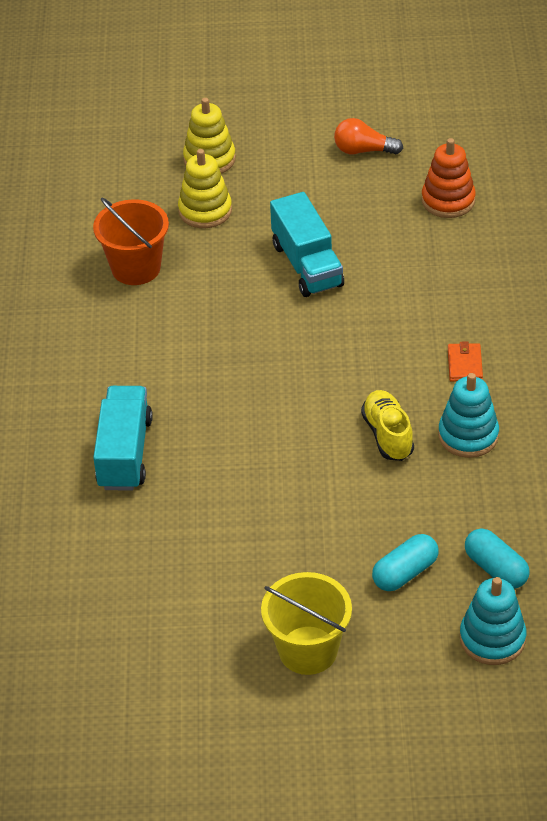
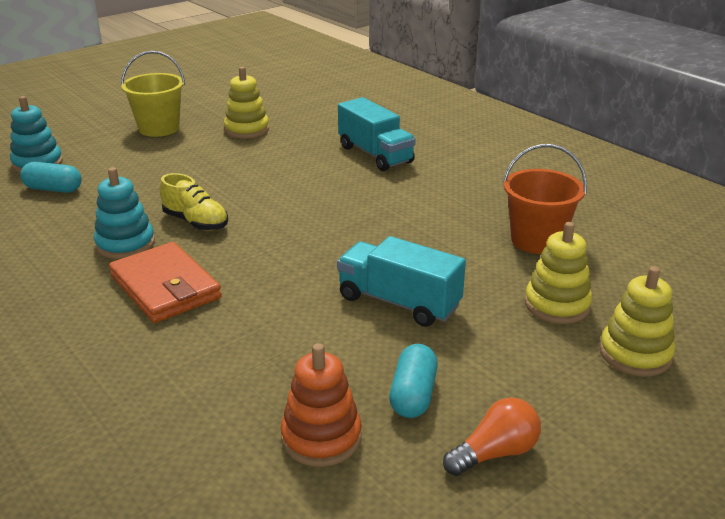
camera: 140 degrees right, 15 degrees down
turquoise capsule [372,534,439,591] -> turquoise capsule moved to [389,344,438,418]
orange wallet [448,342,483,382] -> orange wallet [109,242,222,323], size x2.08
none -> yellow stacking toy [224,67,269,139]

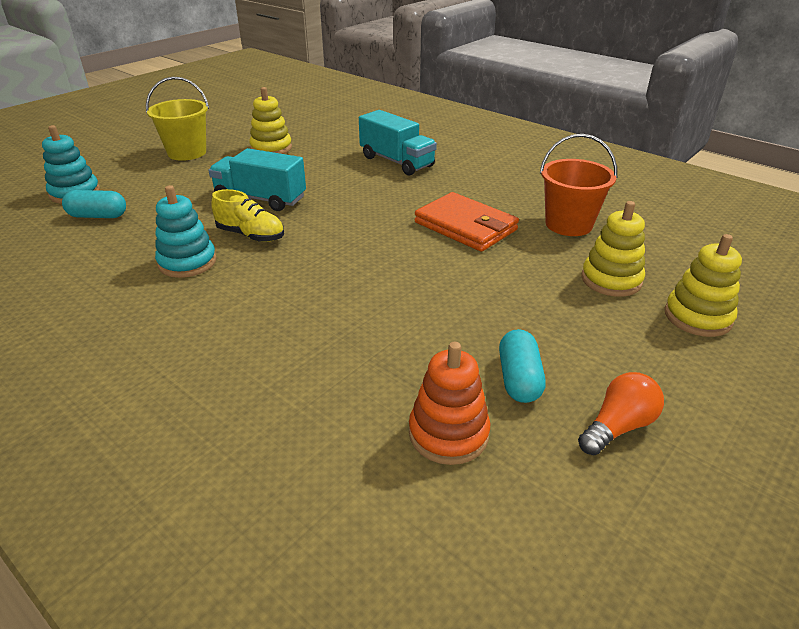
camera: 10 degrees left, 5 degrees up
orange wallet [109,242,222,323] -> orange wallet moved to [415,192,519,252]
turquoise truck [337,236,466,327] -> turquoise truck moved to [208,148,306,211]

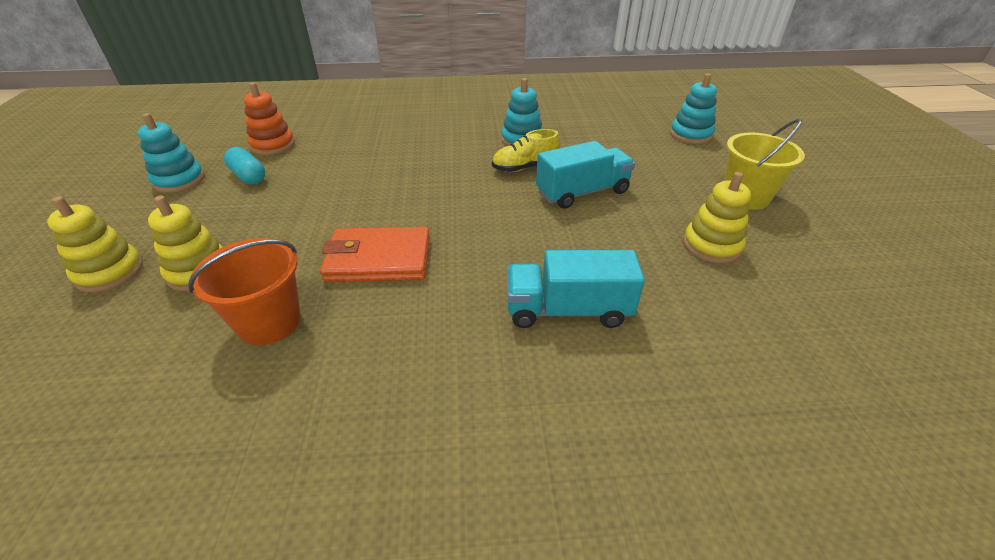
camera: 135 degrees right, 5 degrees up
turquoise capsule [62,190,126,218] -> none
orange light bulb [578,372,664,455] -> turquoise stacking toy [138,113,205,193]

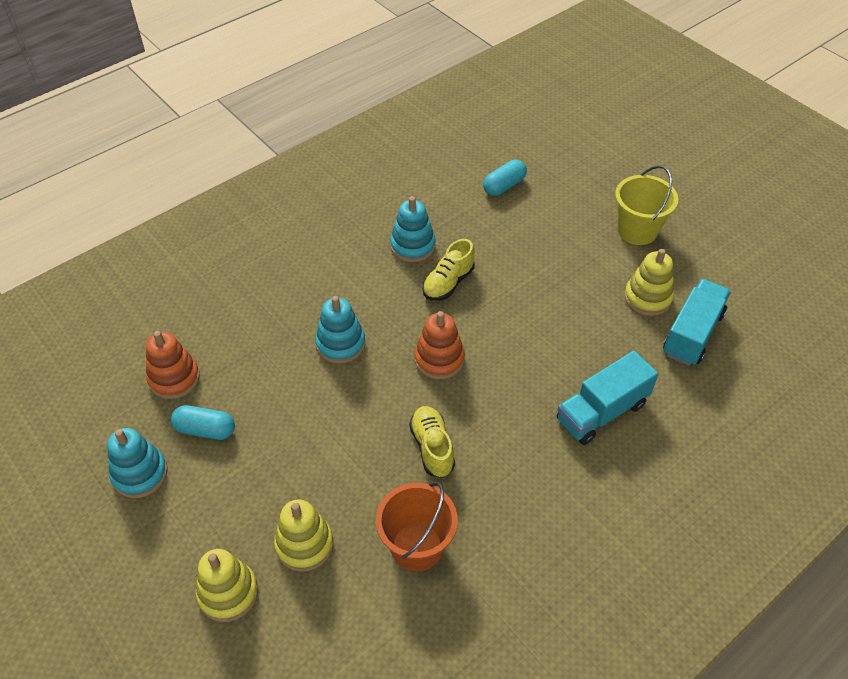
camera: 35 degrees left, 10 degrees up
orange wallet [320,227,430,282] -> yellow shoe [409,406,455,478]
turquoise truck [536,141,635,209] -> turquoise truck moved to [663,279,731,366]
turquoise stacking toy [670,73,717,144] -> turquoise stacking toy moved to [315,296,365,364]
none -> orange stacking toy [414,311,465,379]
none -> turquoise capsule [483,160,527,196]

